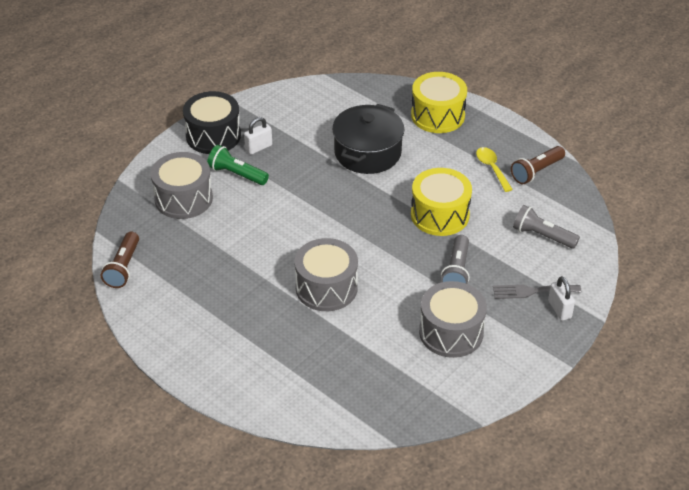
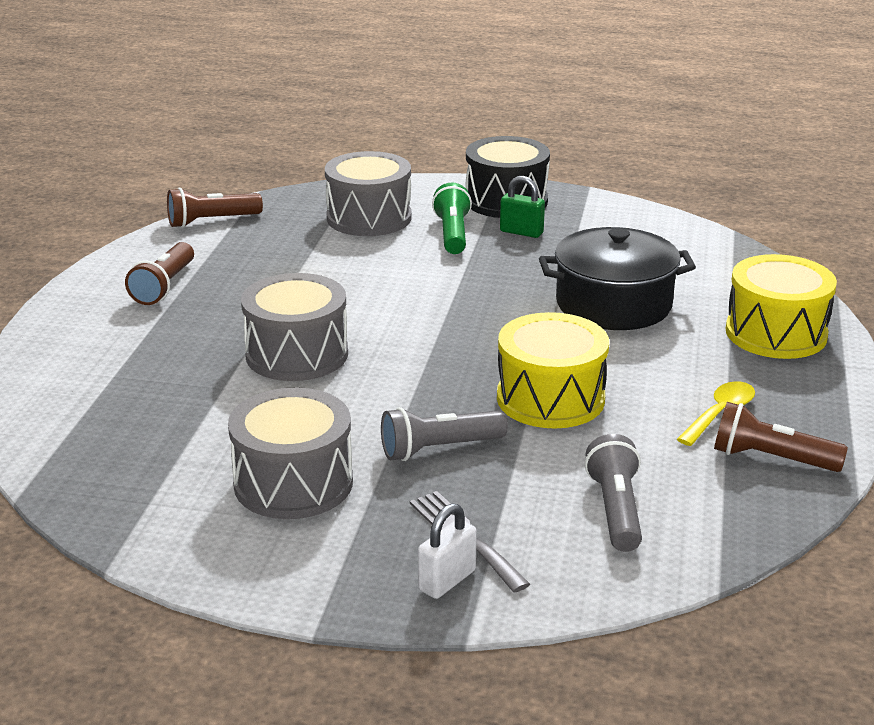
camera: 60 degrees right, 15 degrees down
white padlock [244,117,272,155] -> green padlock [500,176,545,238]
none -> brown flashlight [125,242,194,305]

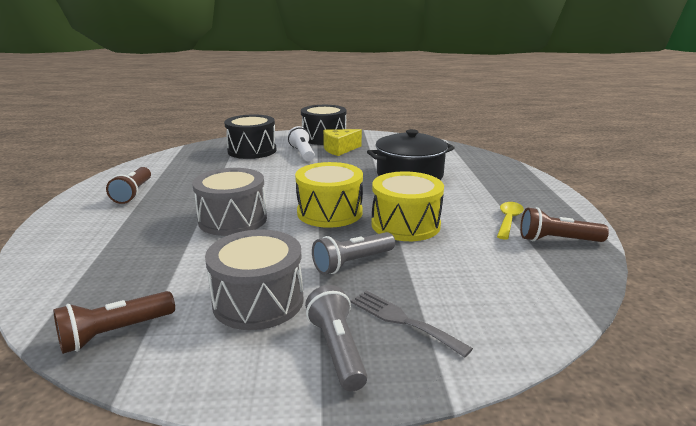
camera: 15 degrees left, 5 degrees down
brown flashlight [167,188,263,228] -> brown flashlight moved to [53,291,175,354]
grey drum [325,151,412,236] -> black drum [224,114,276,159]
white padlock [418,503,477,599] -> none
green flashlight [432,182,472,254] -> white flashlight [288,126,315,161]
green padlock [500,176,545,238] -> yellow cheese [323,129,362,156]
grey flashlight [585,434,642,552] -> grey flashlight moved to [305,285,368,391]
yellow drum [726,254,837,359] -> yellow drum moved to [295,162,363,228]

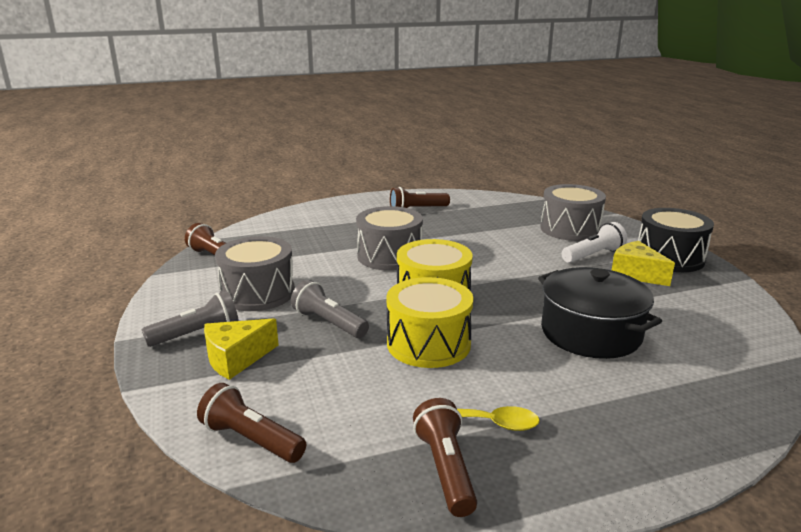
camera: 75 degrees right, 0 degrees up
black drum [224,114,276,159] -> grey drum [540,184,606,241]
grey fork [351,291,473,358] -> yellow cheese [204,319,279,380]
none -> brown flashlight [197,383,306,463]

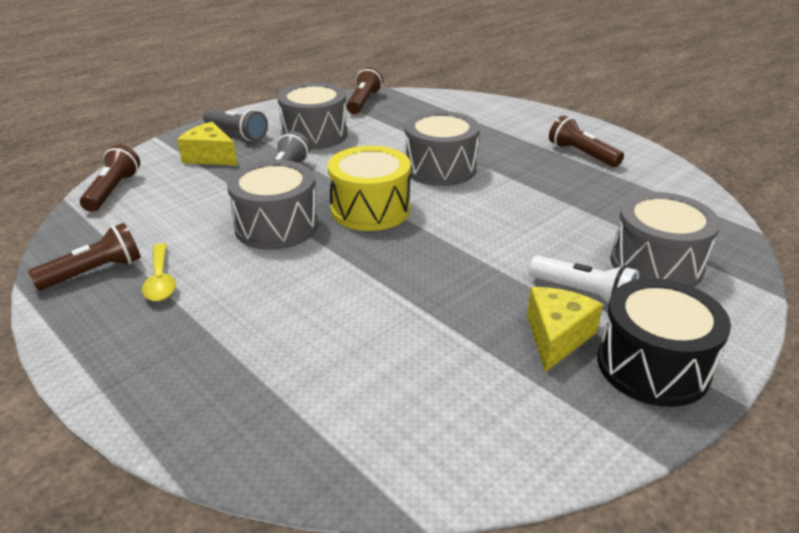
camera: 65 degrees right, 10 degrees up
yellow drum [386,277,474,368] -> grey drum [227,160,318,250]
black pot [538,267,662,359] -> none

